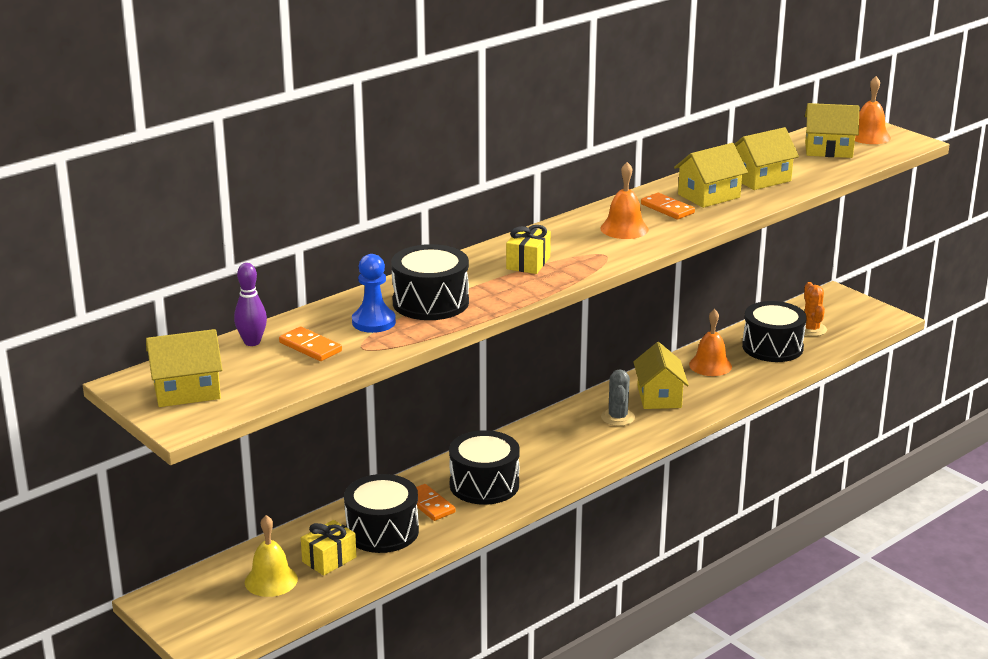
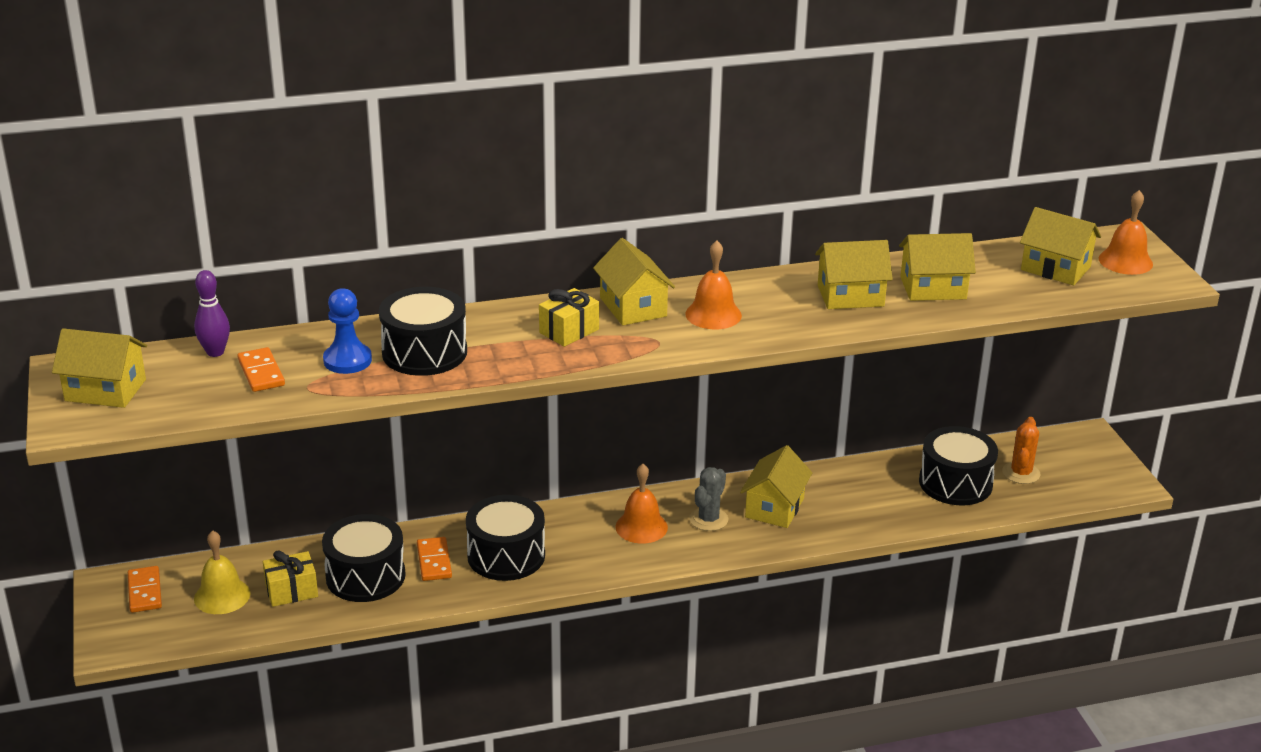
camera: 25 degrees right, 5 degrees up
orange domino [641,193,695,219] -> orange domino moved to [128,566,162,613]
orange bell [689,309,732,376] -> orange bell moved to [615,464,668,544]
none -> yellow house [593,238,675,326]

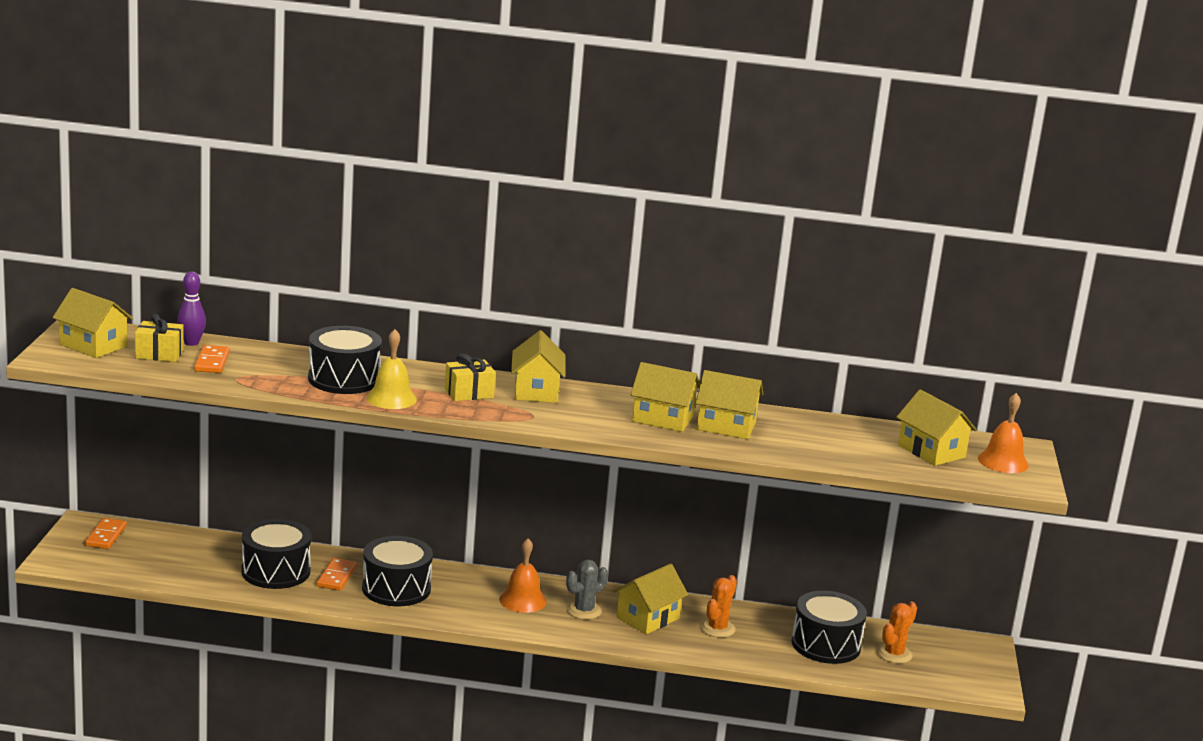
camera: 20 degrees right, 10 degrees down
yellow bell [194,530,250,614] -> yellow bell moved to [366,329,417,409]
yellow gift [263,550,318,607] -> yellow gift moved to [135,314,184,362]
blue pawn [323,288,372,374] -> none
orange bell [685,241,742,329] -> none
yellow house [899,233,976,301] -> yellow house moved to [631,362,700,432]
none -> orange cactus [700,575,737,638]

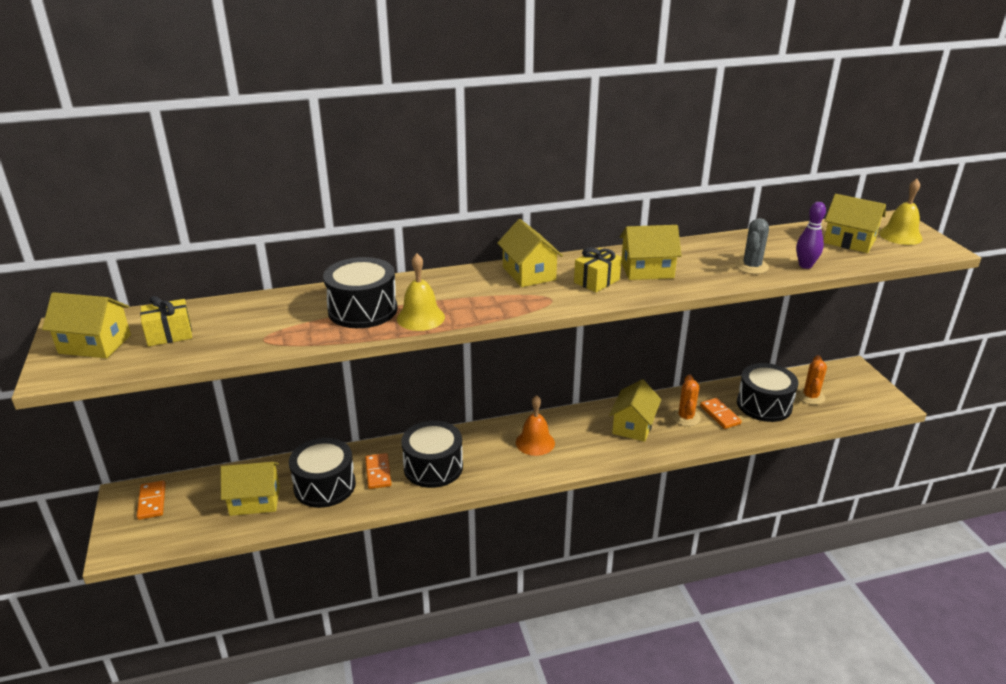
camera: 20 degrees left, 10 degrees up
purple bowling pin [177,271,206,346] -> purple bowling pin moved to [796,202,826,269]
orange domino [194,345,230,373] -> orange domino moved to [700,398,742,429]
yellow gift [445,353,496,401] -> yellow gift moved to [574,247,622,292]
grey cactus [566,560,608,620] -> grey cactus moved to [735,218,769,274]
yellow house [696,370,763,439] -> yellow house moved to [220,462,280,516]
orange bell [978,393,1029,473] -> yellow bell [879,179,922,245]

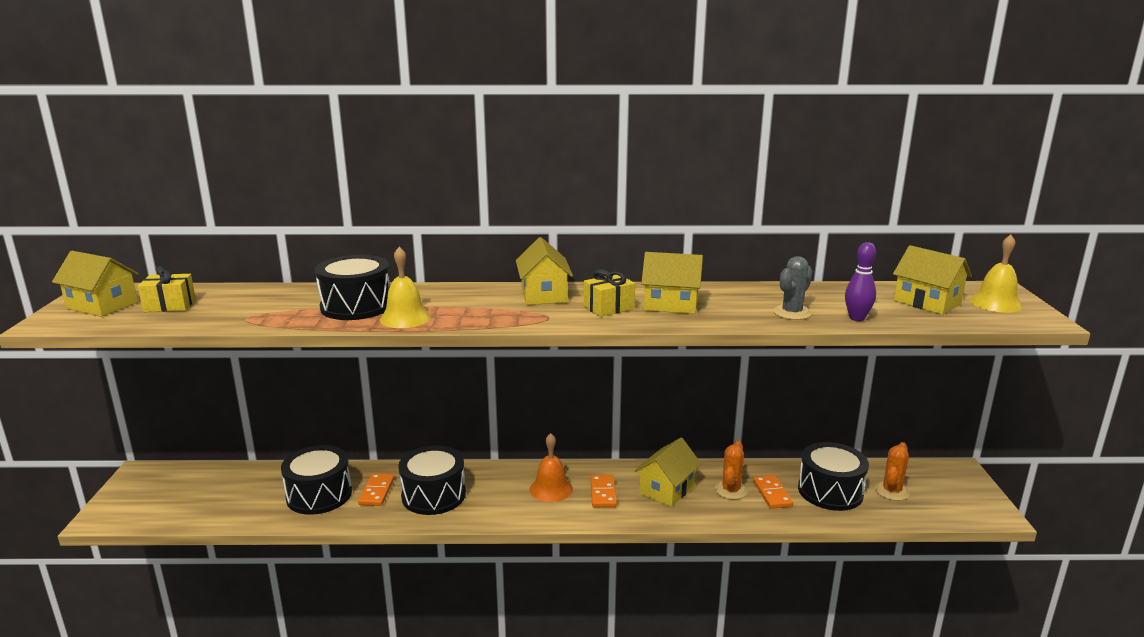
camera: 15 degrees right, 10 degrees down
orange domino [137,480,166,520] -> orange domino moved to [590,475,617,507]
yellow house [220,462,280,516] -> none

